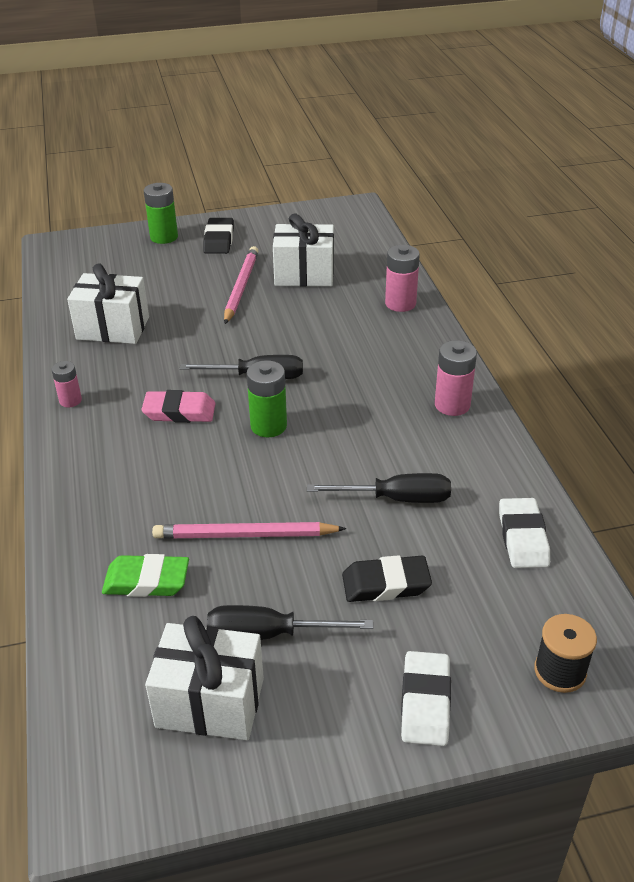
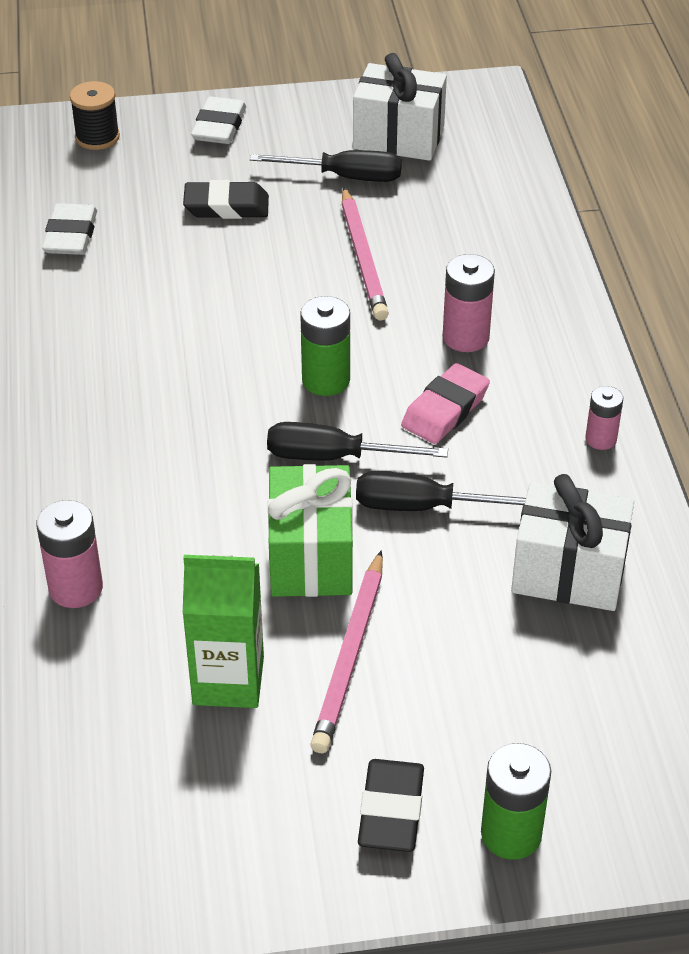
camera: 175 degrees left, 5 degrees up
green eraser [102,554,189,597] -> none
pink eraser [141,390,216,423] -> pink eraser turned 60 degrees counterclockwise [401,363,490,444]
pink pencil [152,522,346,539] -> pink pencil turned 75 degrees clockwise [342,187,389,321]
white gift [273,213,334,286] -> green carton [182,554,264,708]
black screwdriver [307,473,451,503] -> black screwdriver moved to [356,471,526,511]
pink battery [435,340,477,416] -> pink battery moved to [443,254,495,352]
none -> green gift [268,464,353,597]

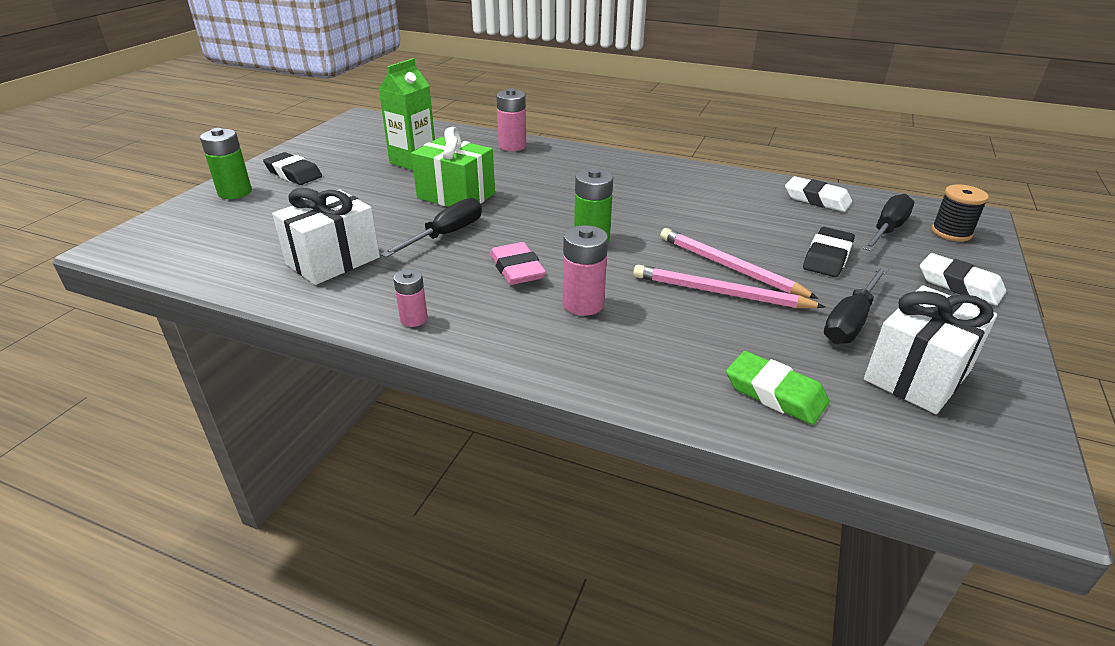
camera: 120 degrees right, 10 degrees down
black screwdriver [267,422,448,461] -> black screwdriver moved to [863,194,914,251]
pink pencil [310,550,383,753] -> pink pencil moved to [660,228,818,299]
none -> green eraser [726,351,829,425]

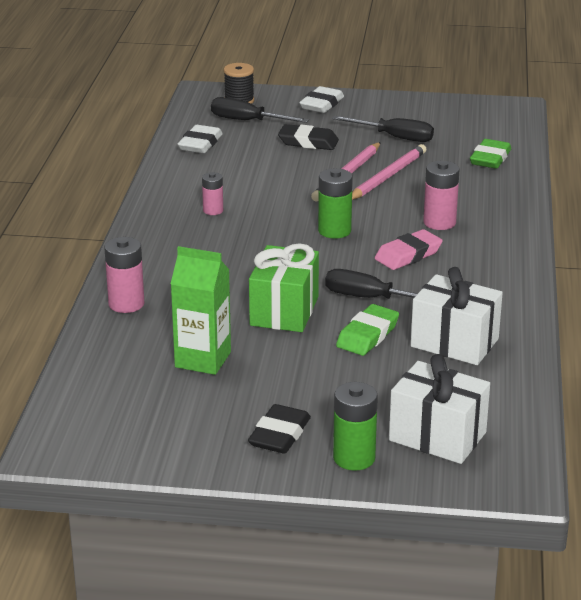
camera: 105 degrees left, 5 degrees down
pink battery [394,269,428,327] -> pink battery moved to [202,172,223,215]
pink pencil [633,265,825,308] -> pink pencil turned 150 degrees counterclockwise [352,144,427,200]
white gift [864,285,997,414] -> white gift moved to [389,354,490,464]
none -> green eraser [336,304,399,356]

